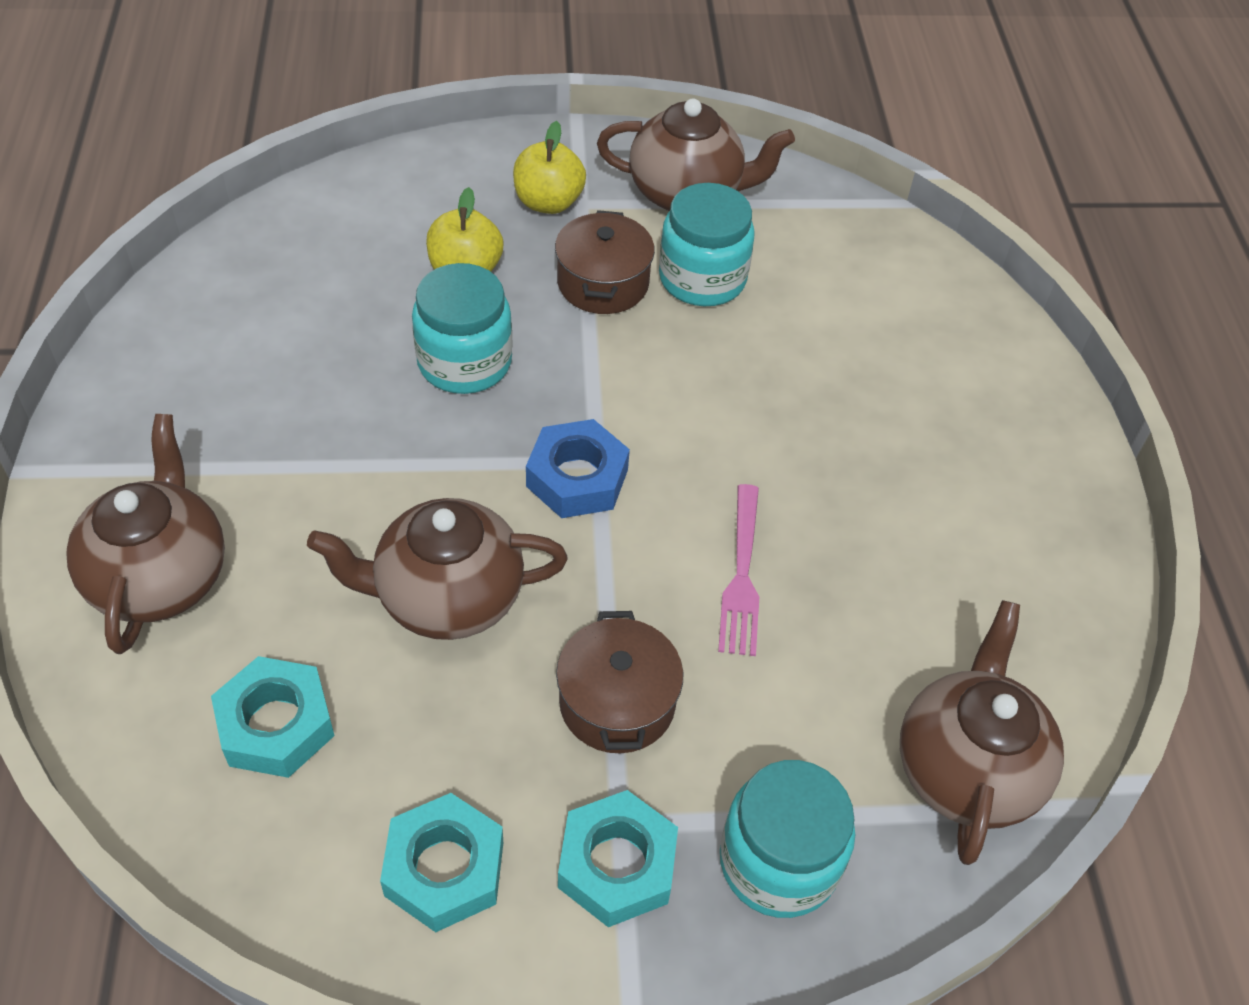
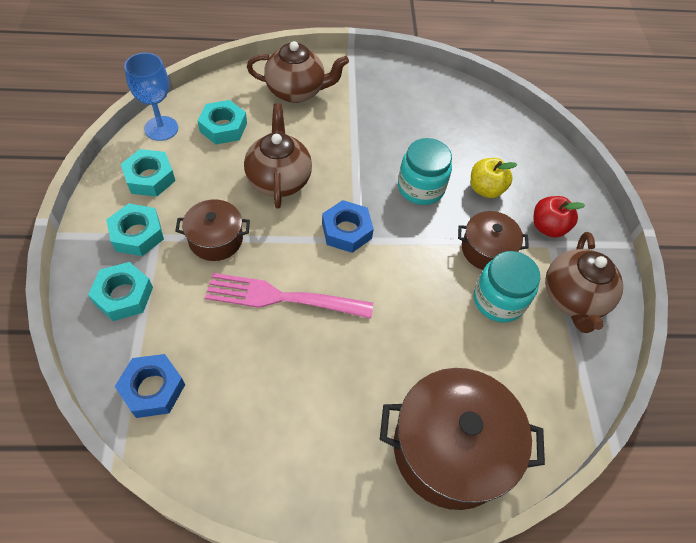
camera: 90 degrees right, 5 degrees up
yellow apple [513,121,586,214] -> red apple [533,196,585,238]
pink fork [718,484,759,656] -> pink fork [205,273,373,319], size x1.57
turquoise jar [720,760,855,918] -> turquoise nut [88,262,153,321]
brown teapot [900,600,1064,865] -> blue nut [115,354,185,418]
none -> blue goblet [124,53,178,141]
none -> brown pot [380,368,545,510]

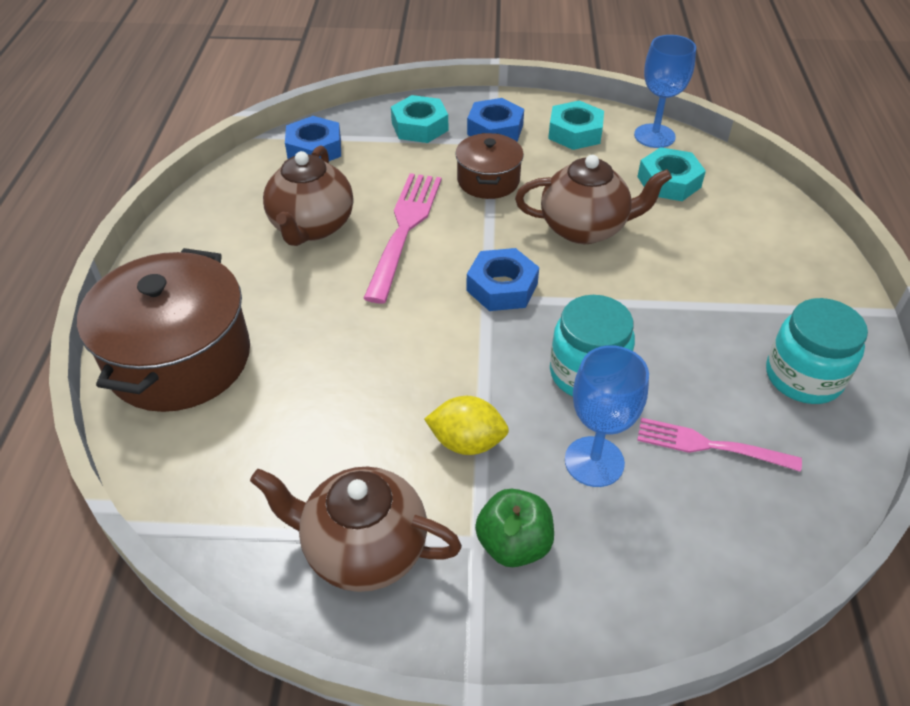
camera: 100 degrees right, 10 degrees down
turquoise nut [106,203,164,256] -> blue nut [467,98,524,142]
brown teapot [247,41,349,103] -> brown teapot moved to [263,145,353,246]
brown pot [458,211,529,270] -> yellow lemon [424,396,509,455]
yellow apple [471,158,517,198] -> blue goblet [565,345,649,487]
turquoise jar [474,251,540,323] -> turquoise jar moved to [766,298,868,404]
red apple [533,196,585,238] -> green apple [475,489,554,567]
none -> pink fork [637,418,802,472]

